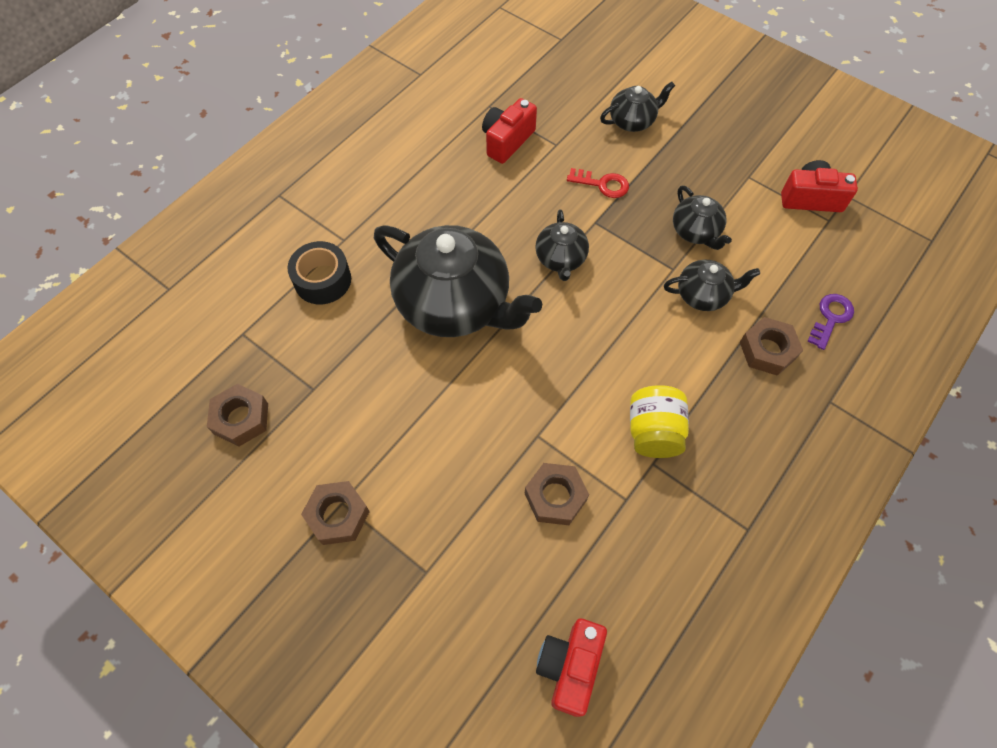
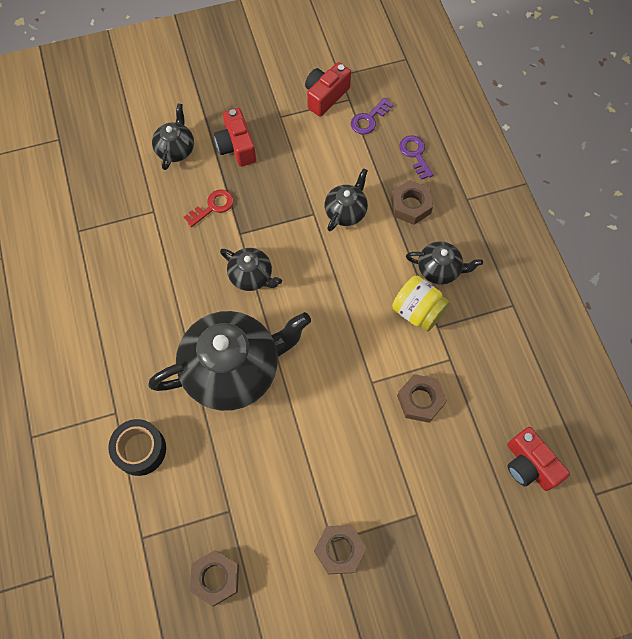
camera: 55 degrees left, 5 degrees up
red camera [482,98,537,164] -> red camera moved to [214,108,256,167]
black teapot [673,186,732,250] -> black teapot moved to [406,241,483,285]
none -> purple key [351,97,393,135]

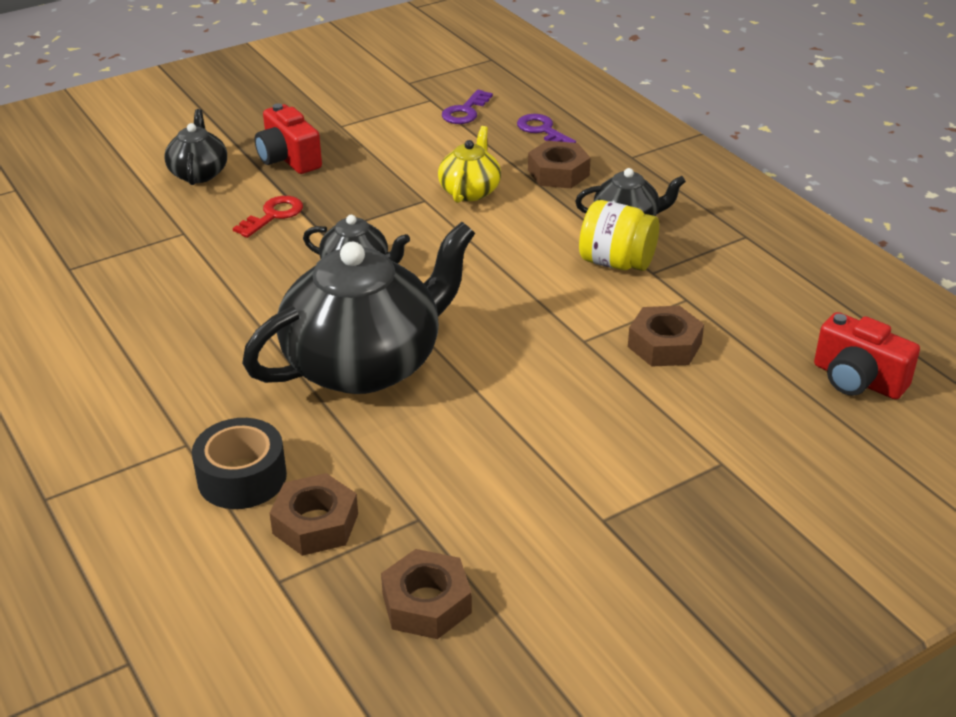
camera: 15 degrees left, 30 degrees down
red camera [305,62,351,116] -> none
brown nut [314,525,366,574] -> brown nut moved to [269,473,358,556]
black teapot [325,168,368,231] -> yellow teapot [438,126,501,203]

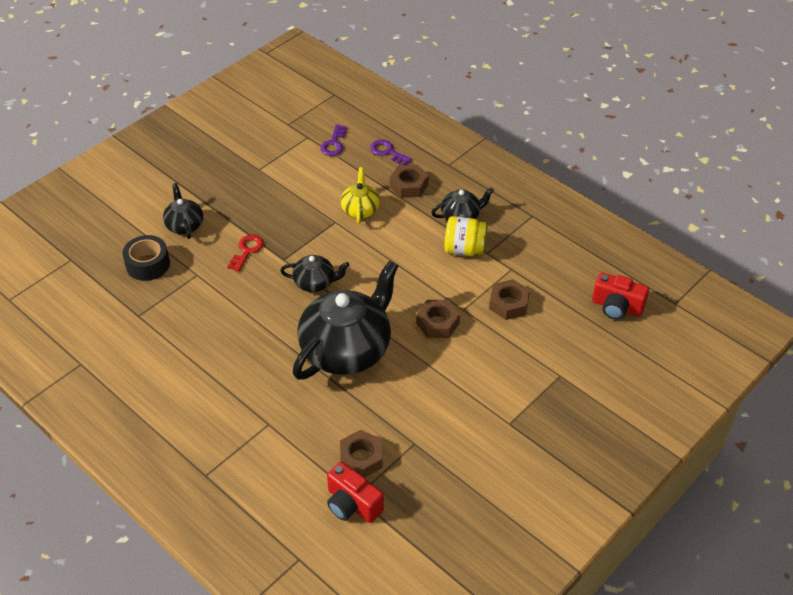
camera: 15 degrees left, 10 degrees up
black tape [192,418,287,509] -> black tape moved to [122,235,170,281]
red camera [255,103,322,174] -> red camera moved to [327,462,384,523]
brown nut [381,549,472,639] -> brown nut moved to [416,300,460,338]

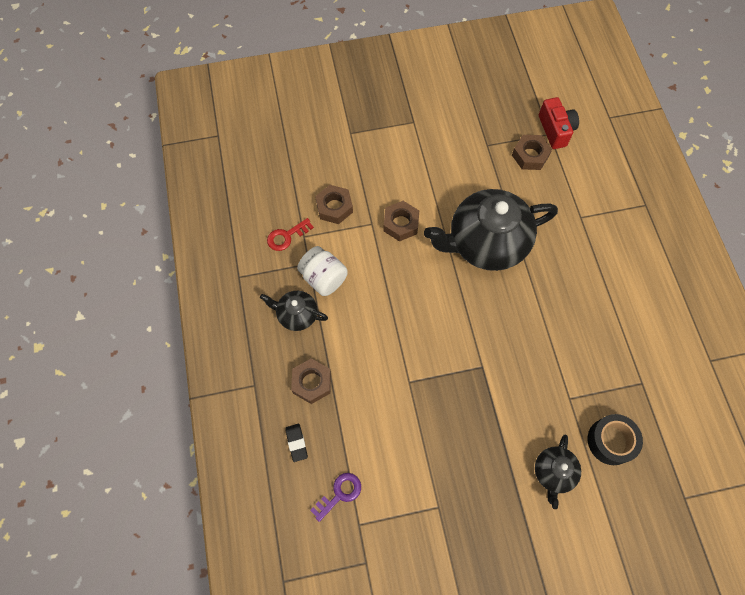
camera: 145 degrees left, 20 degrees up
red key [228,235,264,272] -> red key moved to [267,218,314,251]
black teapot [280,255,350,292] -> none
yellow teapot [341,167,380,224] -> none
purple key [370,140,412,165] -> black eraser [285,424,308,462]
yellow jar [444,216,488,256] -> white jar [297,246,348,296]
red camera [592,273,649,320] -> none

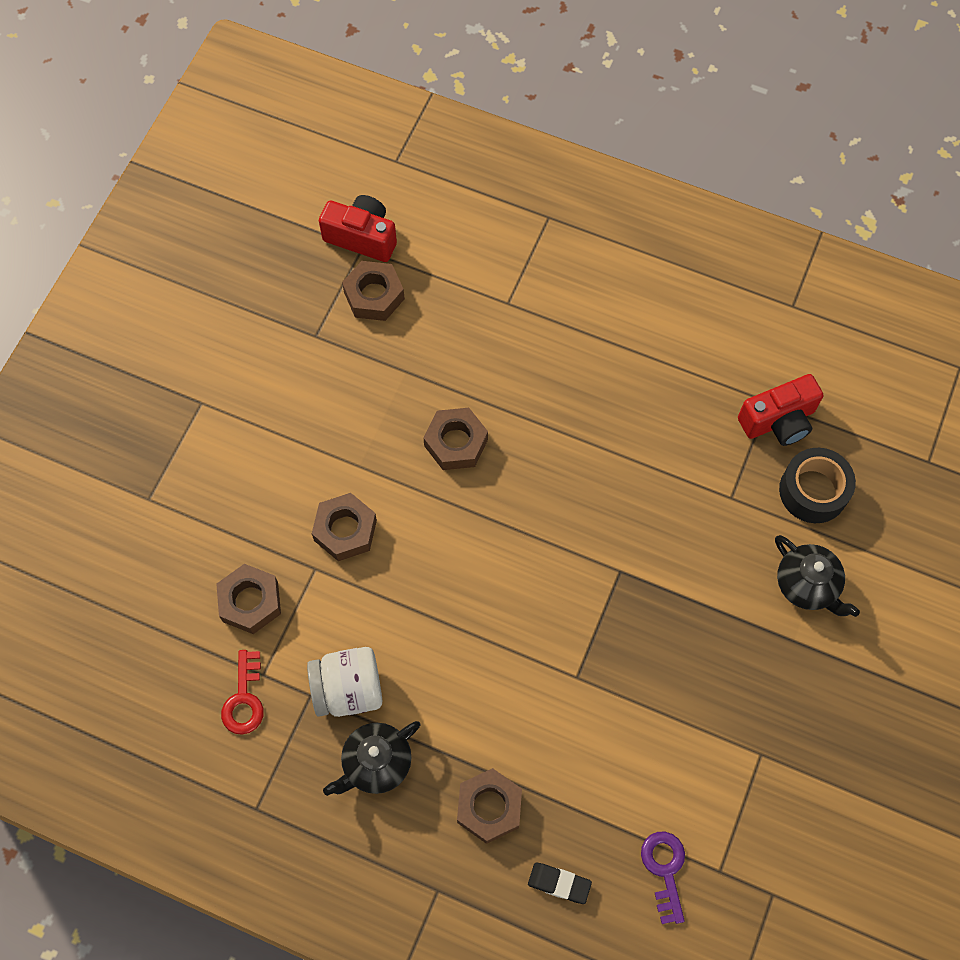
camera: 55 degrees left, 0 degrees up
black teapot [424,189,558,271] -> brown nut [423,408,488,470]
none -> red camera [738,374,823,446]

